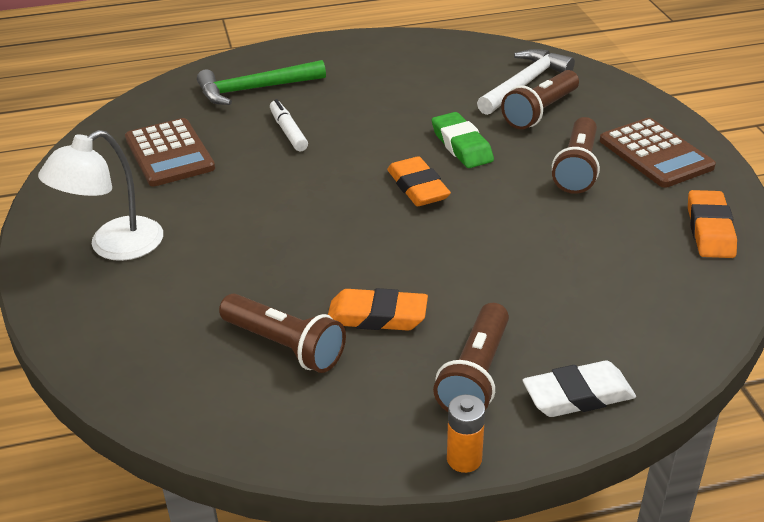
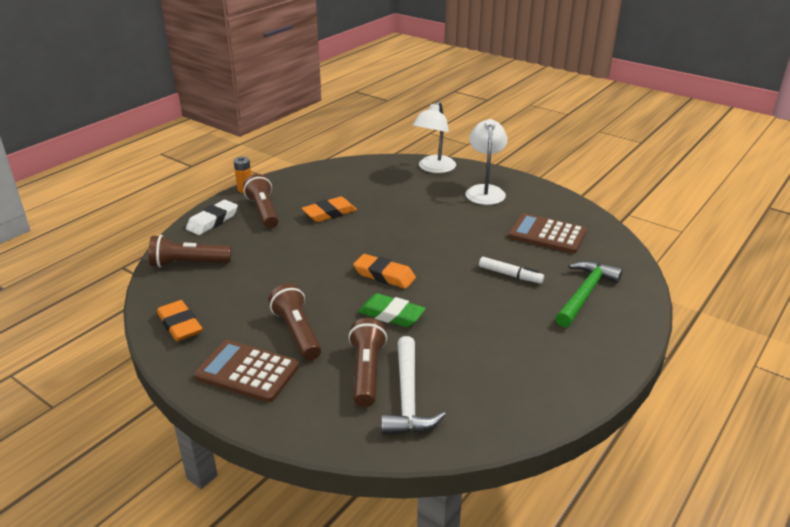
camera: 140 degrees right, 5 degrees down
brown flashlight [219,294,346,373] -> brown flashlight moved to [148,235,231,268]
none -> white lamp [413,101,456,173]

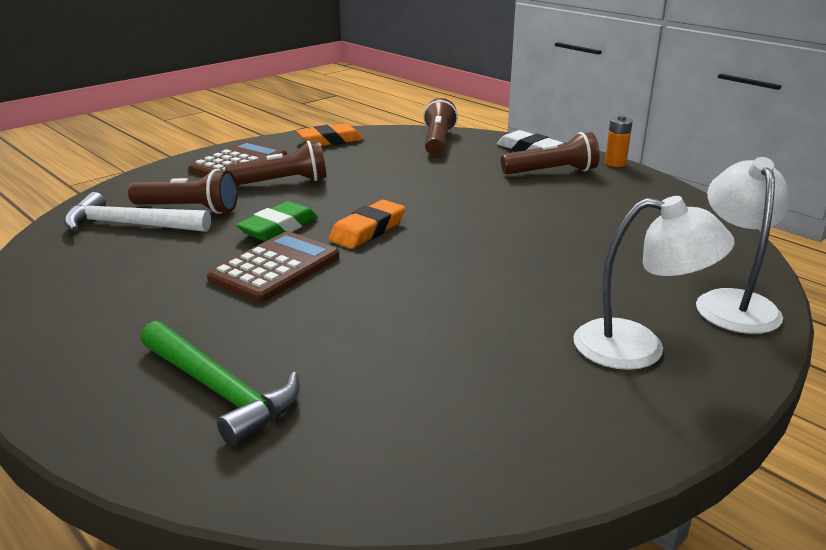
camera: 100 degrees right, 5 degrees down
orange eraser [302,196,357,222] -> none
white lamp [413,101,456,173] -> white lamp turned 60 degrees clockwise [696,157,789,334]
white marker [479,257,544,284] -> none
brown calculator [508,213,587,253] -> brown calculator moved to [206,231,339,302]

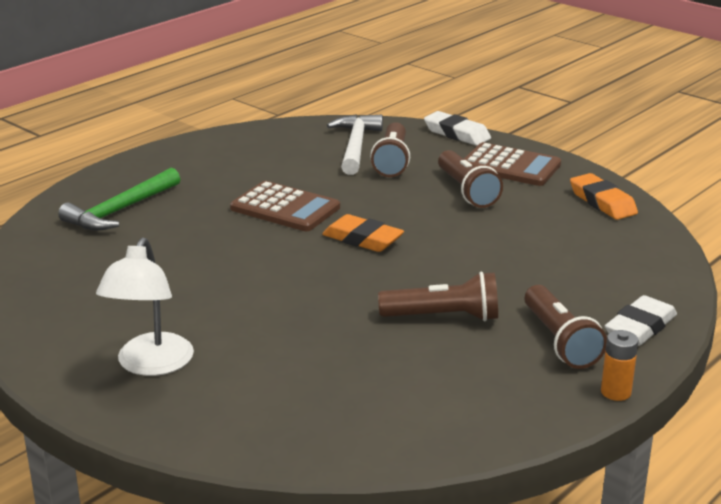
camera: 85 degrees right, 0 degrees up
green eraser [236,201,318,242] -> none
brown flashlight [423,98,458,155] -> brown flashlight moved to [378,272,498,321]
white lamp [696,157,789,334] -> none
none -> white eraser [424,111,491,146]

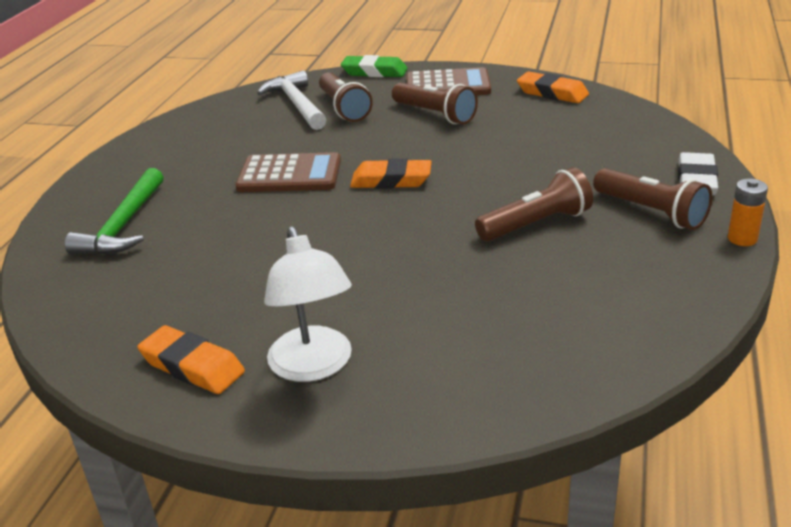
camera: 25 degrees left, 5 degrees up
white eraser [424,111,491,146] -> green eraser [341,55,408,77]
none -> orange eraser [137,325,245,394]

